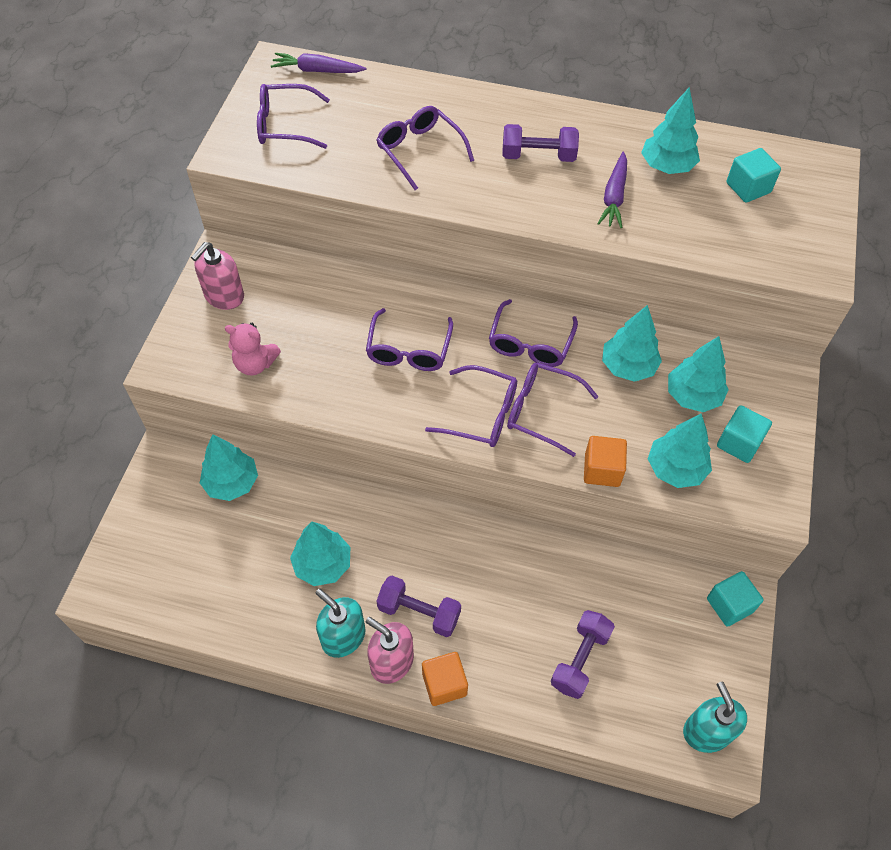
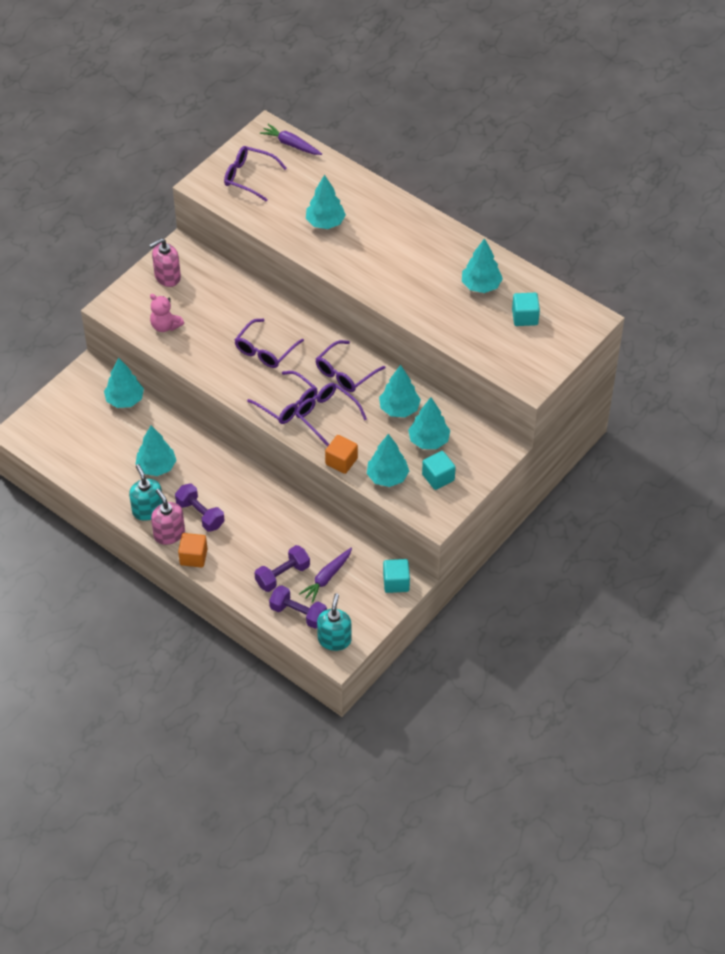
camera: 25 degrees right, 5 degrees down
purple glasses [376,106,474,190] -> turquoise tree [306,175,346,229]
purple dumbbell [502,124,579,162] -> purple dumbbell moved to [269,585,327,629]
purple carrot [597,152,627,228] -> purple carrot moved to [299,548,352,603]

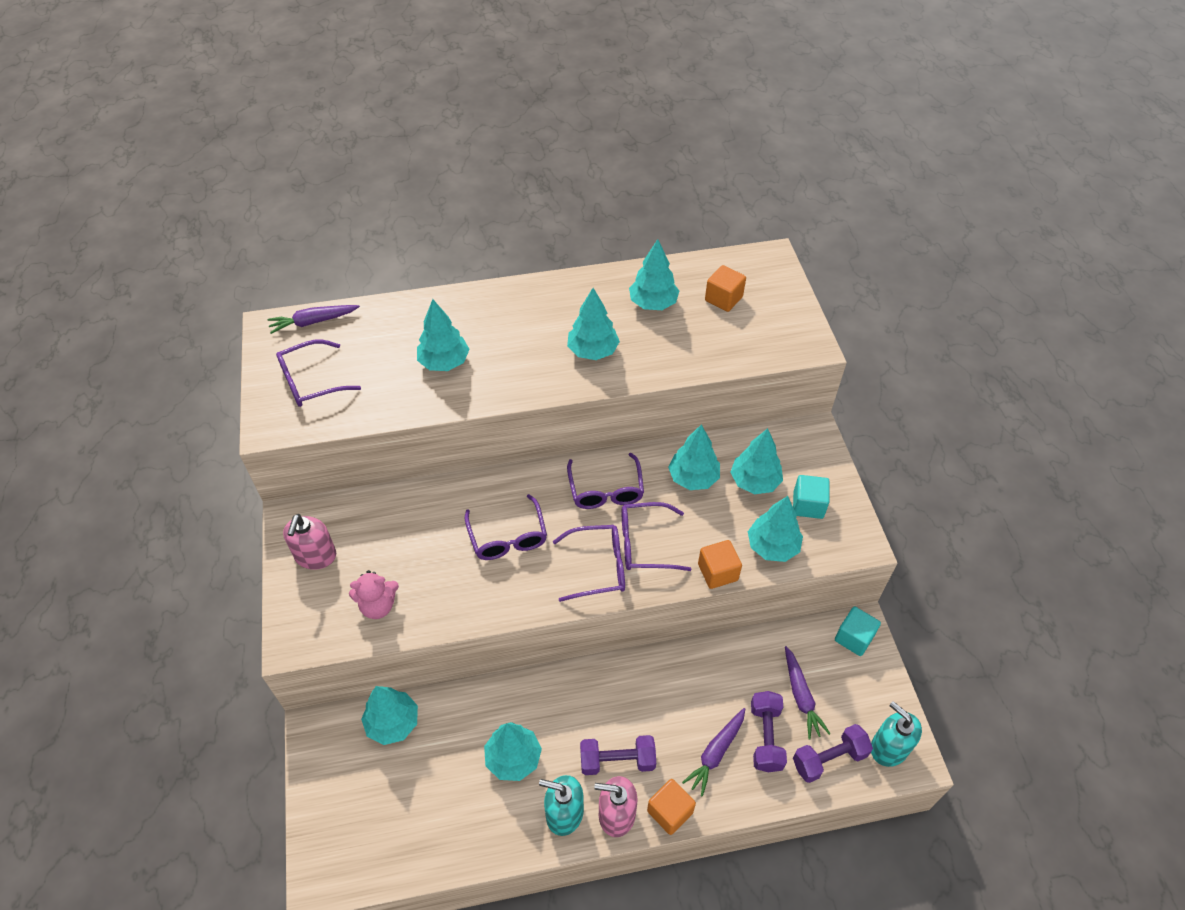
camera: 50 degrees left, 0 degrees up
turquoise cube [512,293,540,326] -> orange cube [705,265,746,312]
none -> turquoise tree [567,288,620,360]
none -> purple carrot [682,708,745,796]

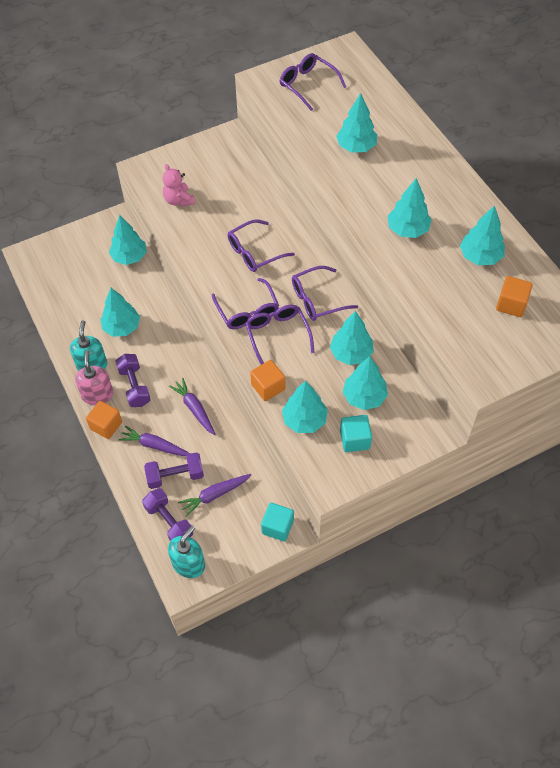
camera: 75 degrees right, 5 degrees up
purple carrot [267,305,360,334] -> purple carrot moved to [169,378,215,435]
pink soap dispenser [283,514,336,570] -> none

